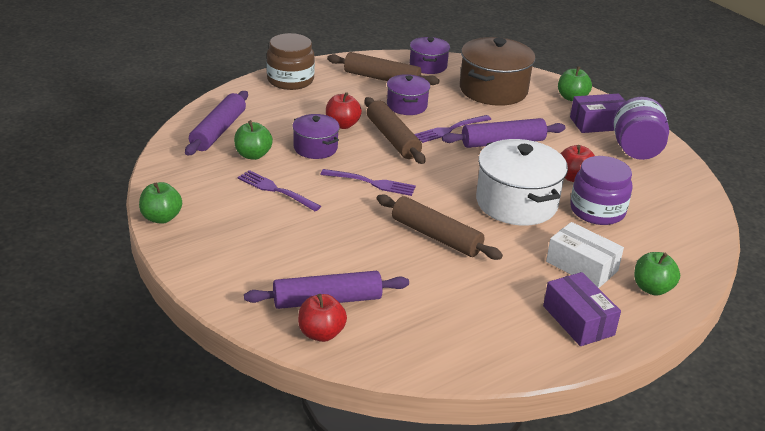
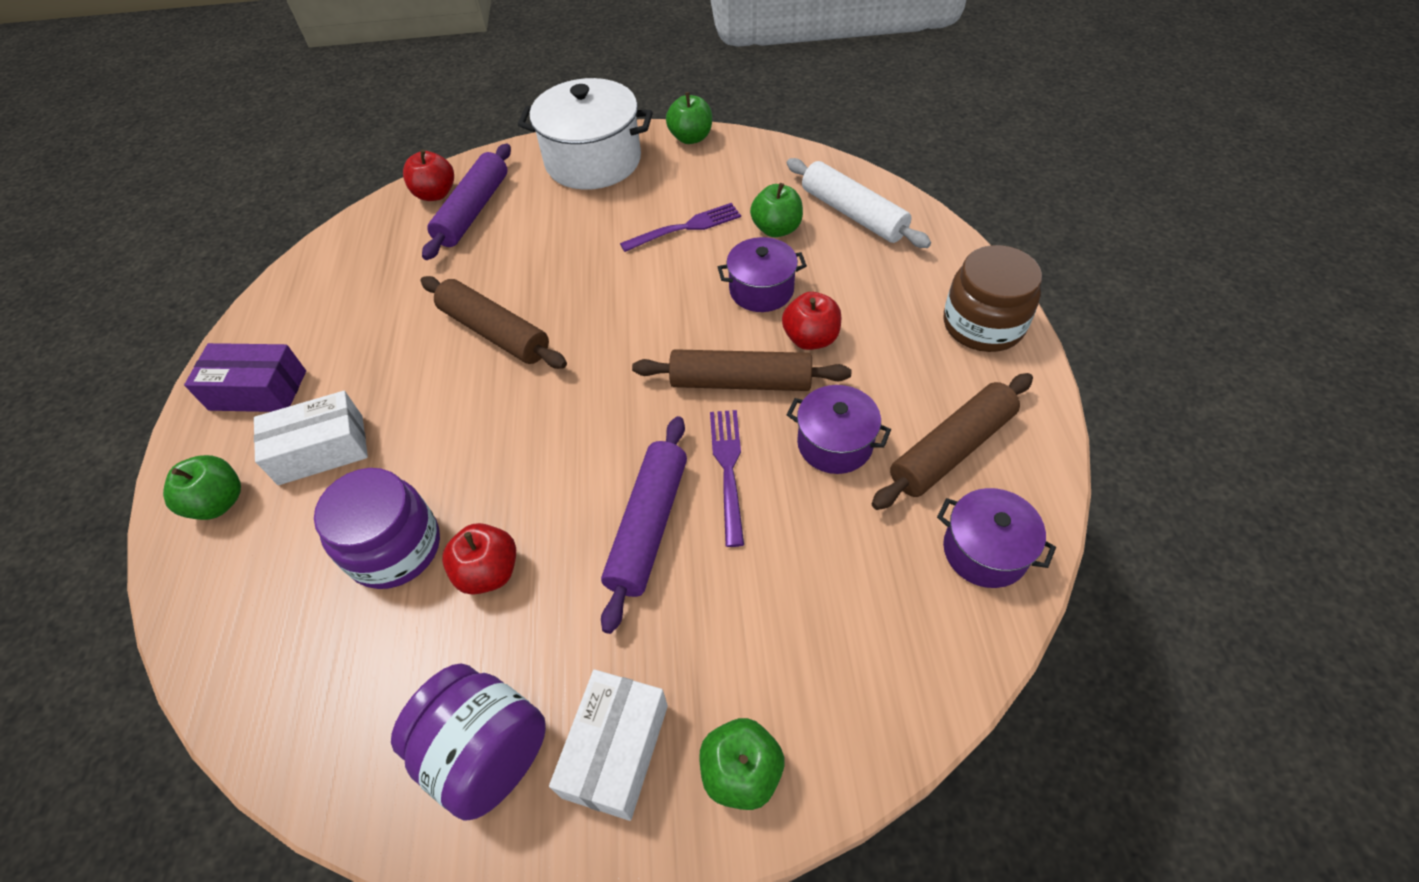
camera: 125 degrees right, 20 degrees up
purple rolling pin [185,91,248,155] -> white rolling pin [787,158,931,248]
purple fork [320,169,416,196] -> none
brown rolling pin [377,195,503,260] -> brown rolling pin turned 60 degrees clockwise [421,276,567,369]
brown pot [460,37,535,106] -> none
white pot [476,139,568,226] -> white pot moved to [518,78,653,190]
purple box [570,93,625,133] -> white box [549,669,668,821]

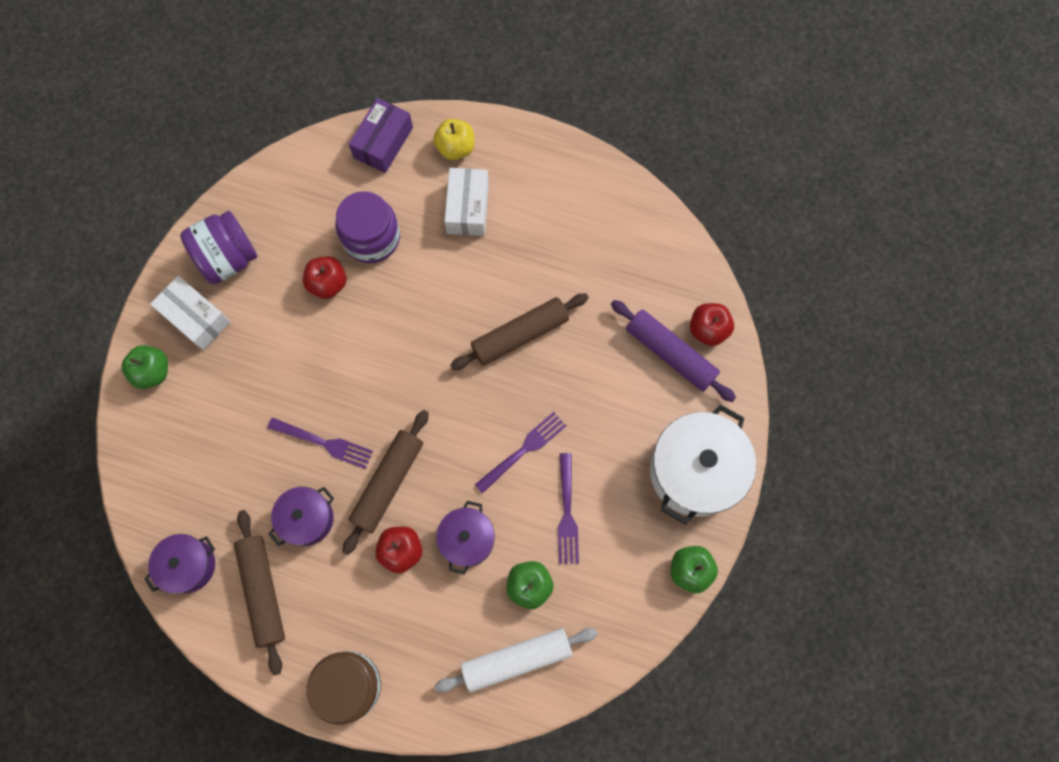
camera: 110 degrees right, 20 degrees up
green apple [163,455,241,520] -> yellow apple [433,119,474,160]
purple box [184,343,306,412] -> purple box moved to [349,98,413,173]
purple rolling pin [601,416,687,634] -> none
none -> purple fork [475,412,566,494]

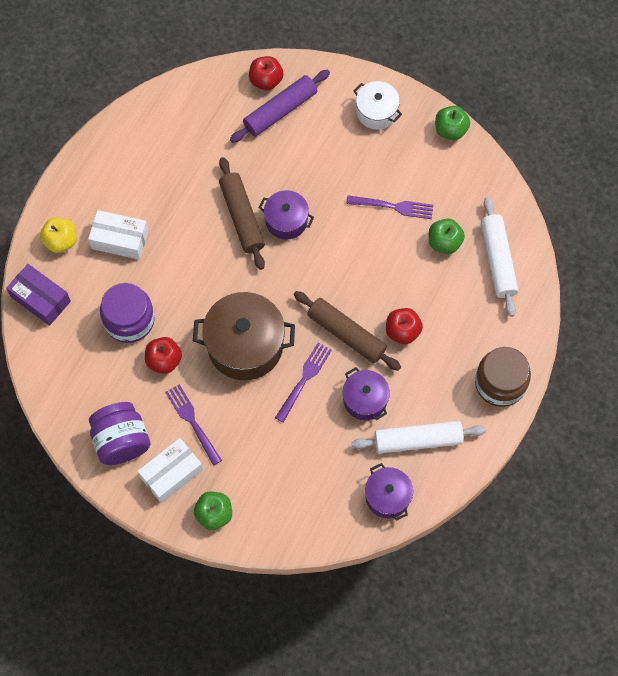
camera: 80 degrees left, 5 degrees down
brown rolling pin [234,510,285,676] -> white rolling pin [352,421,486,454]
purple pot [436,501,495,575] -> purple pot moved to [259,190,314,240]
purple fork [475,412,566,494] -> purple fork moved to [165,384,222,466]
white pot [650,404,756,525] -> white pot [354,81,402,130], size x0.57
none -> brown pot [193,292,295,380]

